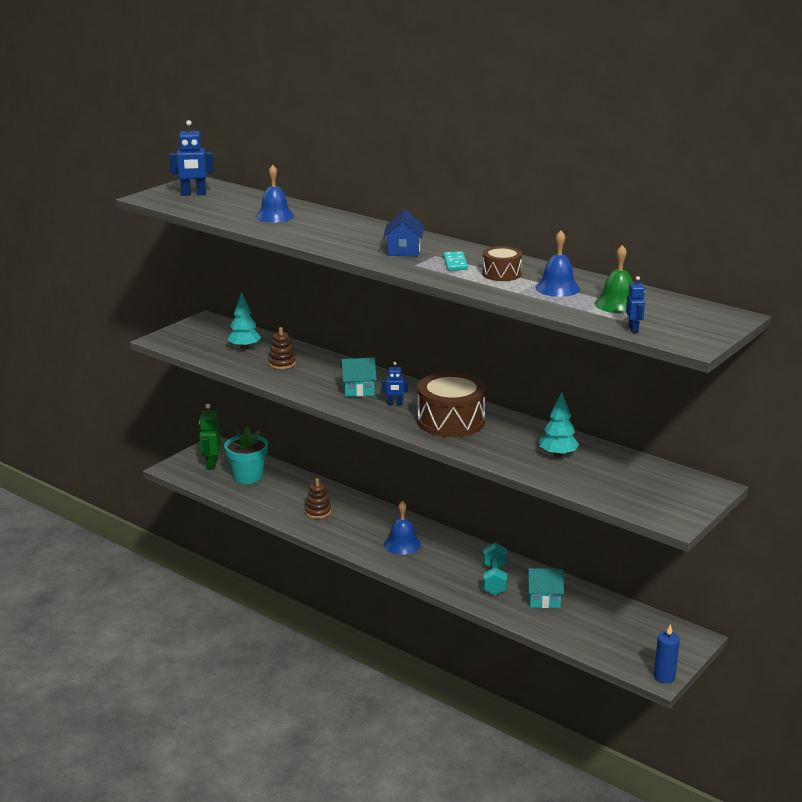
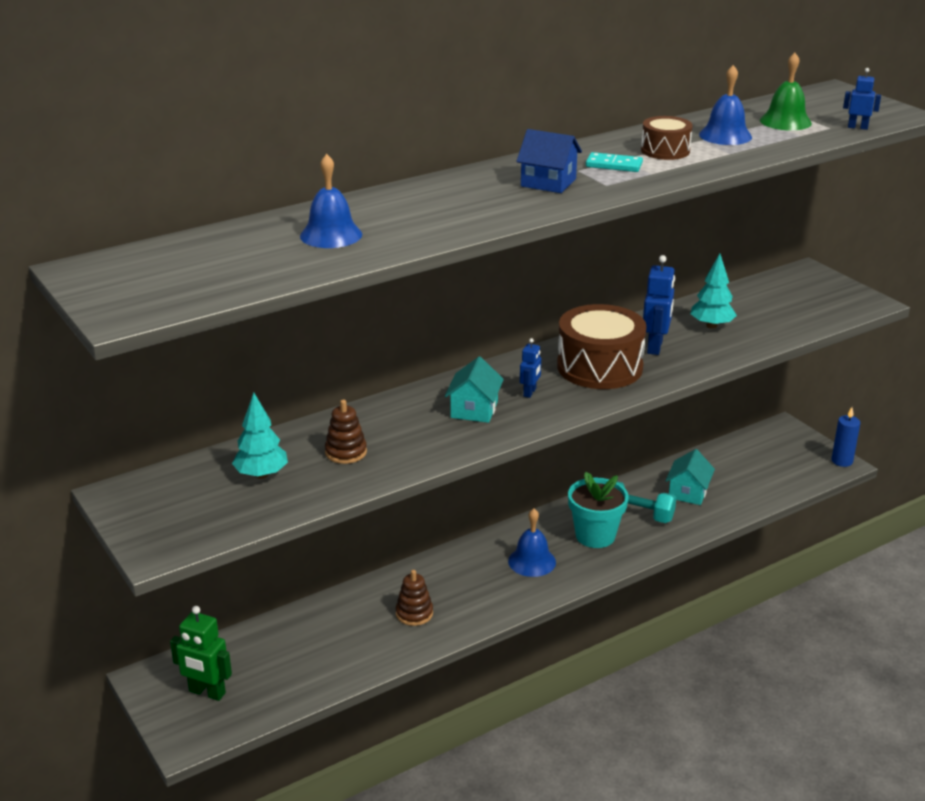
camera: 70 degrees left, 5 degrees up
blue robot [169,120,214,196] -> blue robot moved to [643,255,675,355]
turquoise flower pot [224,426,268,484] -> turquoise flower pot moved to [568,472,629,548]

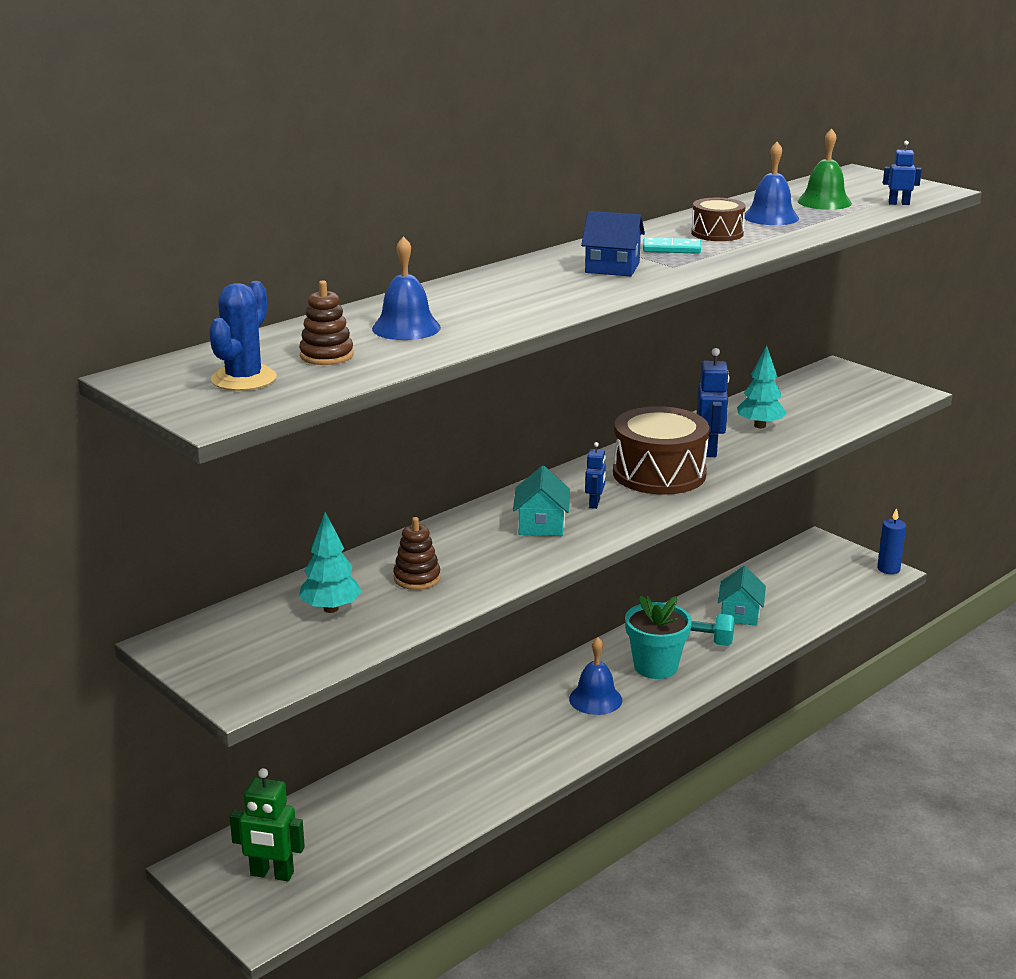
camera: 10 degrees left, 5 degrees down
brown stacking toy [396,570,433,626] -> brown stacking toy moved to [299,280,353,365]
none -> blue cactus [209,281,277,391]

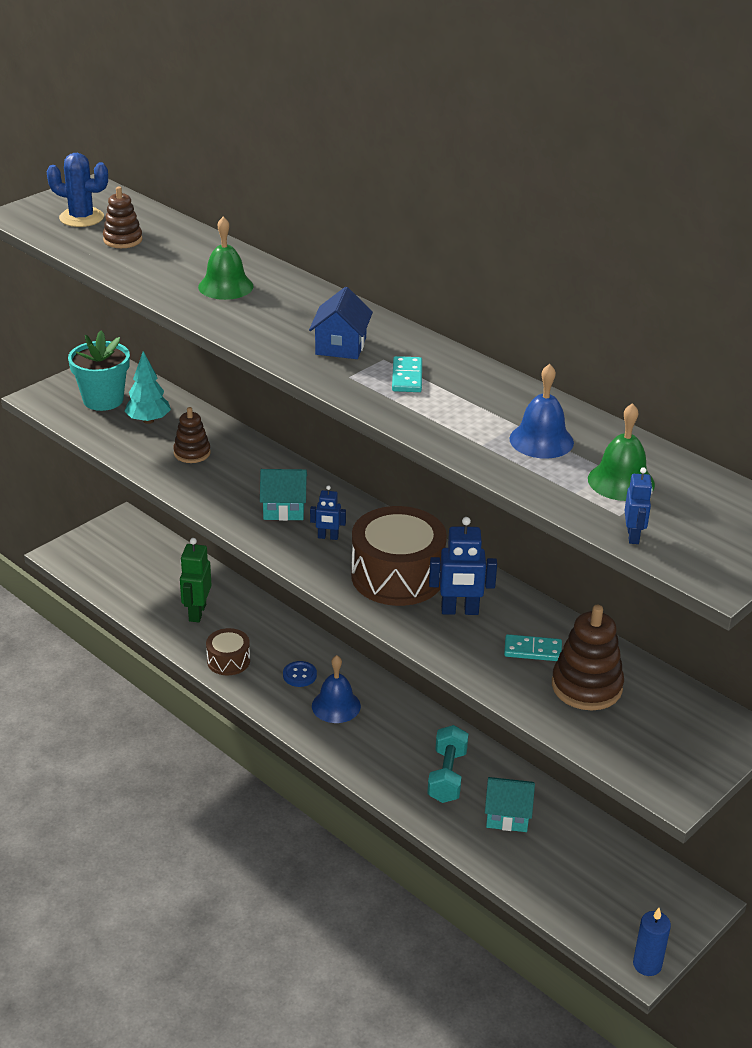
camera: 85 degrees right, 10 degrees up
green robot [229,768,305,881] -> green robot moved to [180,538,212,622]
blue bell [372,236,441,340] -> none
turquoise flower pot [625,596,692,679] -> turquoise flower pot moved to [68,330,130,411]
brown drum [691,198,746,241] -> brown drum moved to [206,628,250,675]
turquoise tree [737,345,787,428] -> turquoise domino [504,634,562,661]
none -> green bell [198,217,254,300]
none -> blue button [283,661,317,687]
none -> brown stacking toy [552,605,624,710]

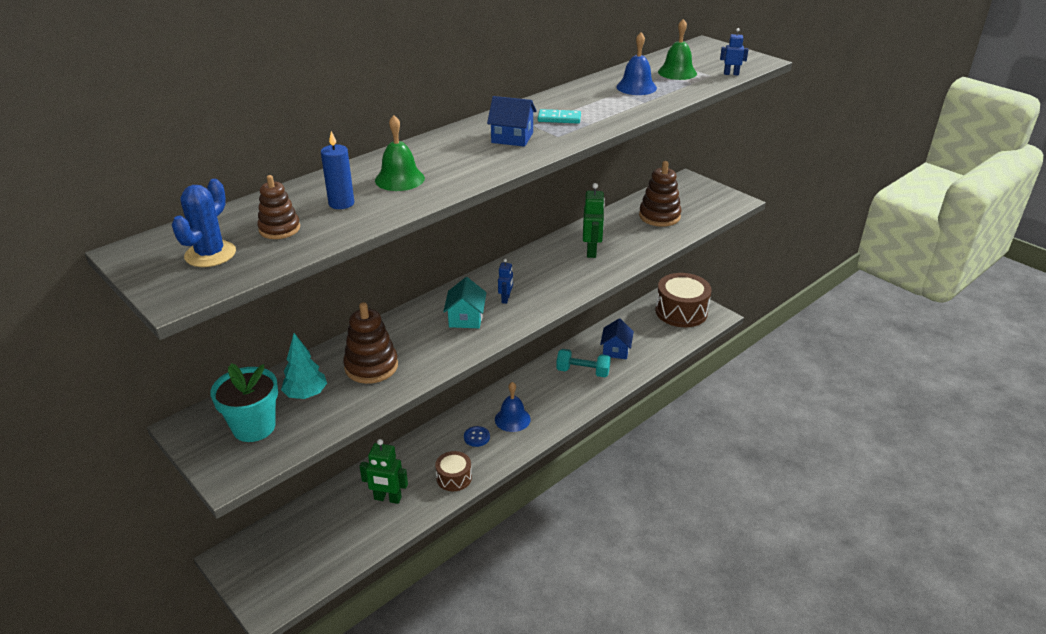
camera: 85 degrees left, 0 degrees up
brown stacking toy [173,407,211,463] -> brown stacking toy [343,302,398,384], size x1.59
brown drum [351,506,447,606] -> brown drum moved to [655,273,712,327]
blue robot [429,517,497,615] -> green robot [583,183,605,258]
turquoise house [485,777,535,832] -> blue house [600,318,634,359]
turquoise domino [504,634,562,661] -> none
blue candle [633,908,671,976] -> blue candle moved to [321,131,354,209]

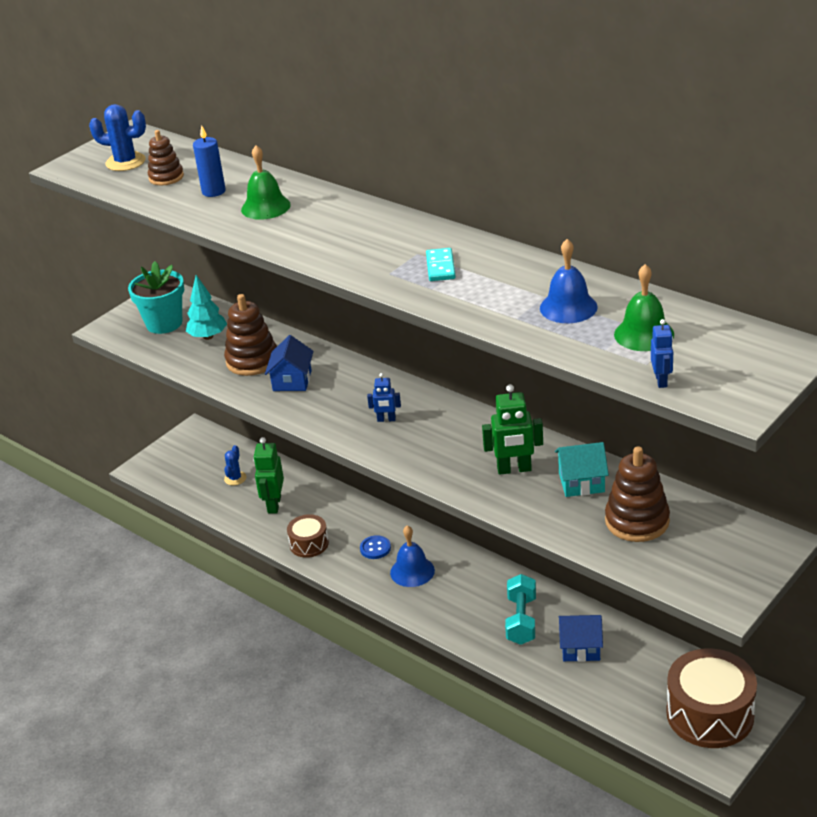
camera: 85 degrees right, 0 degrees up
turquoise house [443,277,486,328] -> turquoise house moved to [555,442,609,497]
blue house [487,96,537,147] -> blue house moved to [265,335,314,391]
none -> blue cactus [224,445,247,486]

